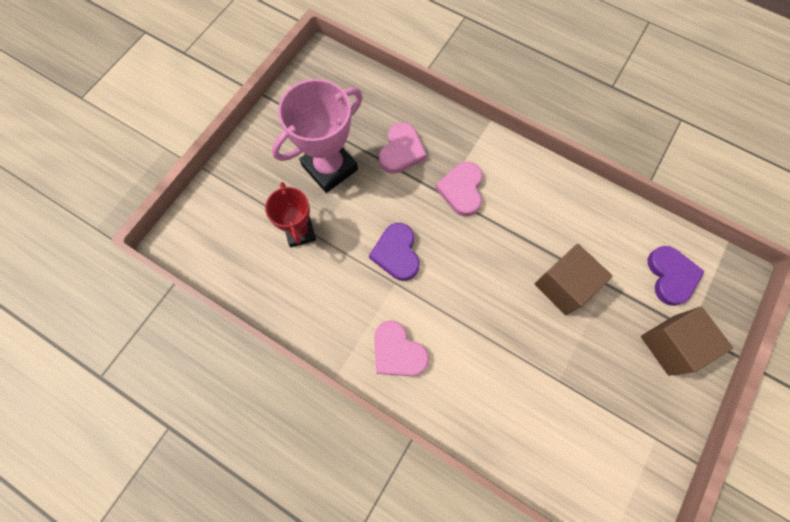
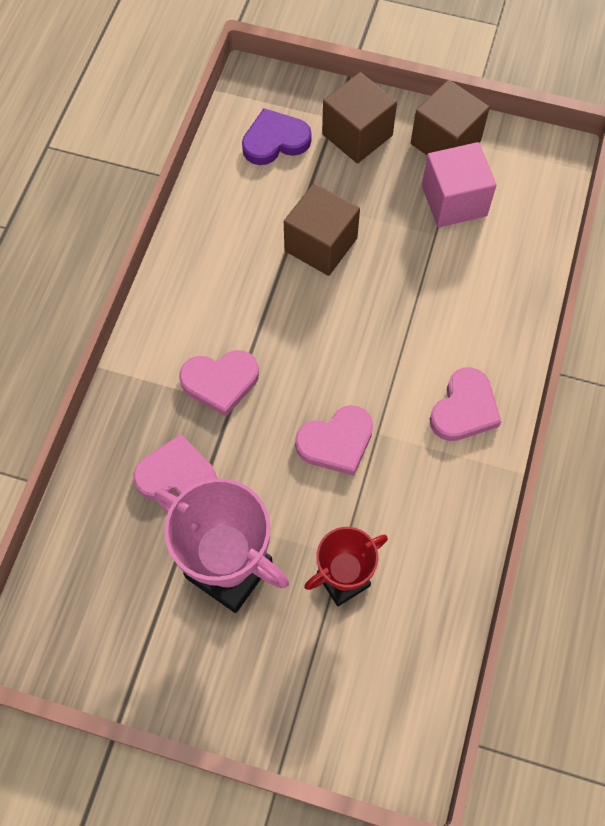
camera: 105 degrees left, 5 degrees down
purple heart [369,223,419,281] -> pink heart [295,405,373,476]
none -> brown cube [411,80,490,155]
none -> pink cube [422,142,497,227]

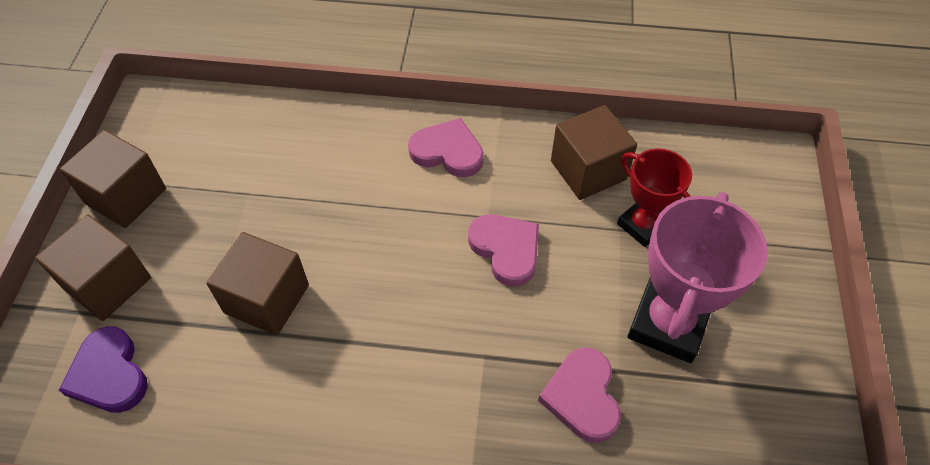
camera: 100 degrees left, 10 degrees down
pink heart [179,350,259,416] -> none
pink cube [422,142,497,227] -> none
none -> brown cube [551,105,637,200]

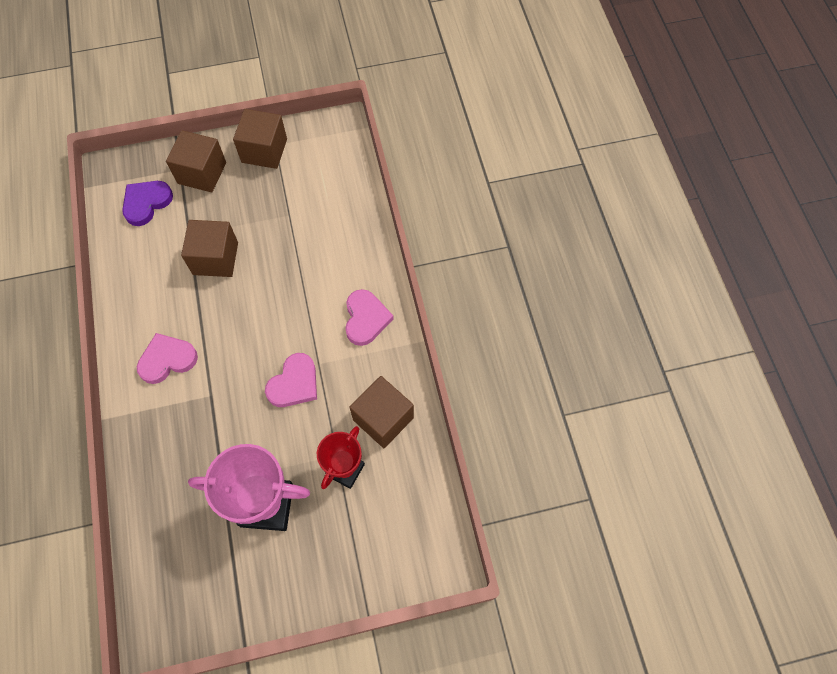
camera: 70 degrees right, 10 degrees up
pink heart [538,347,621,443] -> pink heart moved to [137,333,198,384]

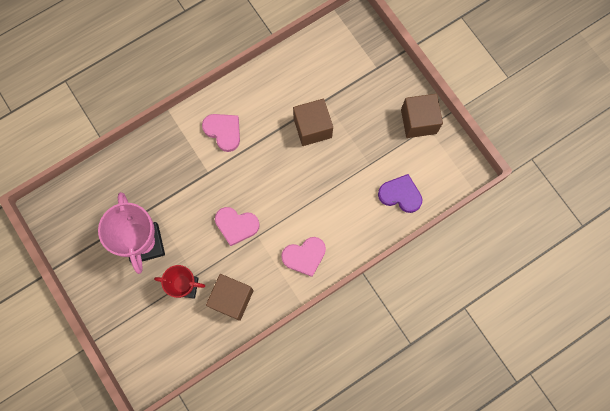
camera: 70 degrees right, 10 degrees up
purple heart [122,181,173,226] -> purple heart moved to [378,174,423,213]
brown cube [166,130,226,192] -> none

